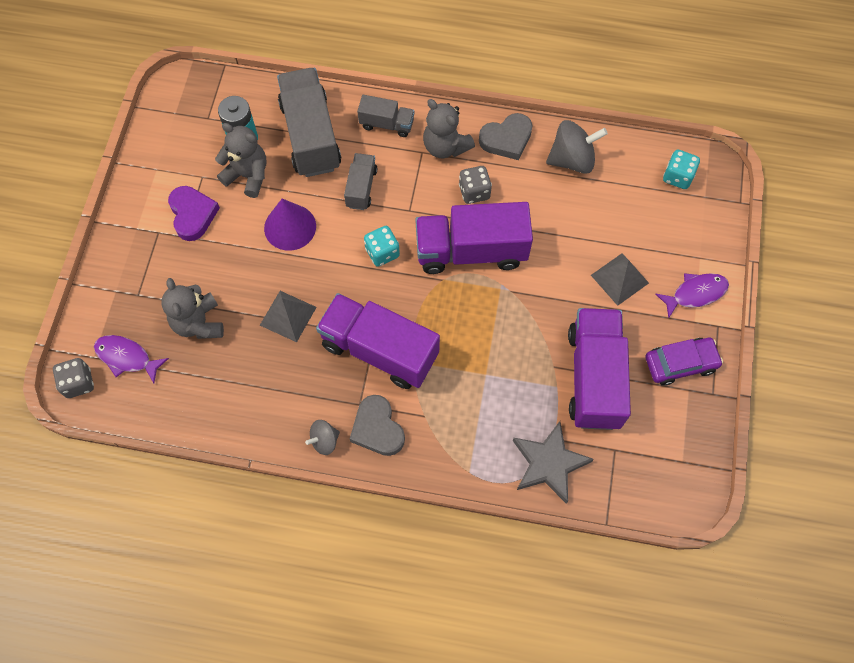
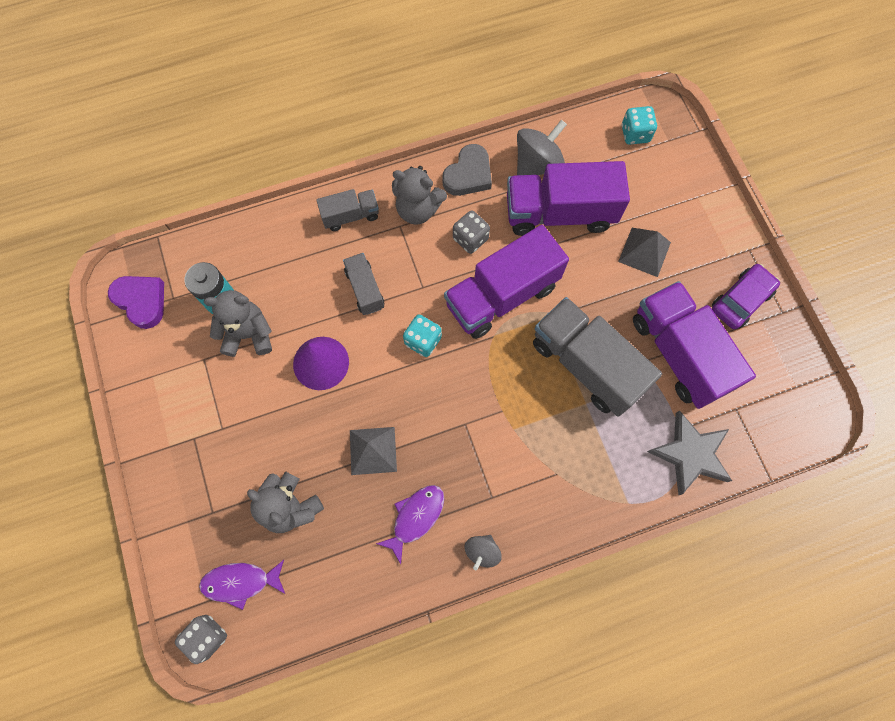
camera: 30 degrees left, 5 degrees up
purple heart [168,186,220,241] -> purple heart moved to [108,276,164,329]
grey truck [277,68,341,177] -> grey truck moved to [533,297,662,416]
purple truck [316,293,440,389] -> purple truck moved to [507,161,630,236]
grey heart [350,395,405,456] -> none
purple fish [656,273,729,319] -> purple fish moved to [376,485,444,564]

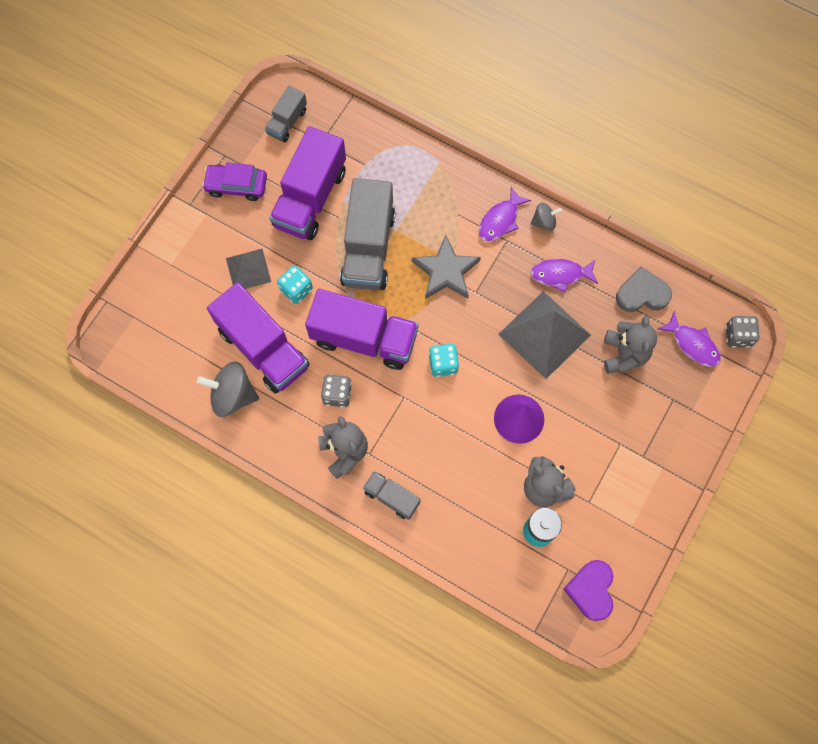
camera: 130 degrees left, 0 degrees up
grey truck [343,253,384,315] -> grey truck moved to [265,86,307,142]
grey pyramid [350,427,397,475] -> grey pyramid [498,291,591,379], size x1.71
grey heart [443,144,492,196] -> grey heart moved to [616,267,672,312]
turquoise dice [622,106,657,145] -> turquoise dice moved to [277,266,313,304]
grey star [647,410,732,495] -> grey star moved to [412,235,481,299]
none -> purple fish [479,187,531,242]

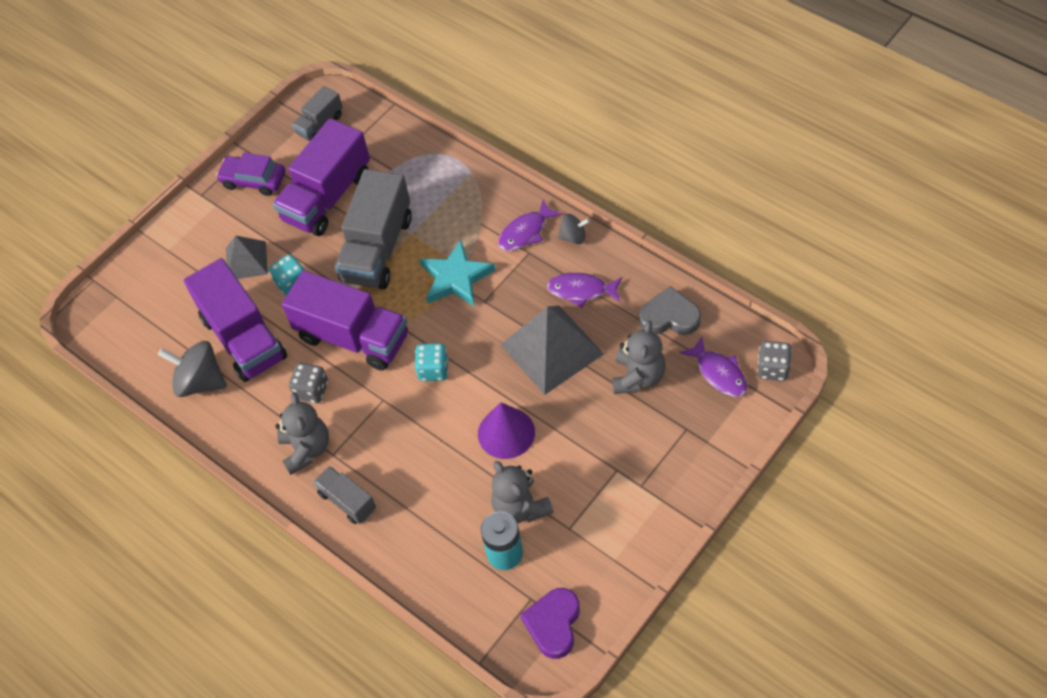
camera: 15 degrees right, 15 degrees down
grey star [412,235,481,299] -> turquoise star [419,240,495,306]

